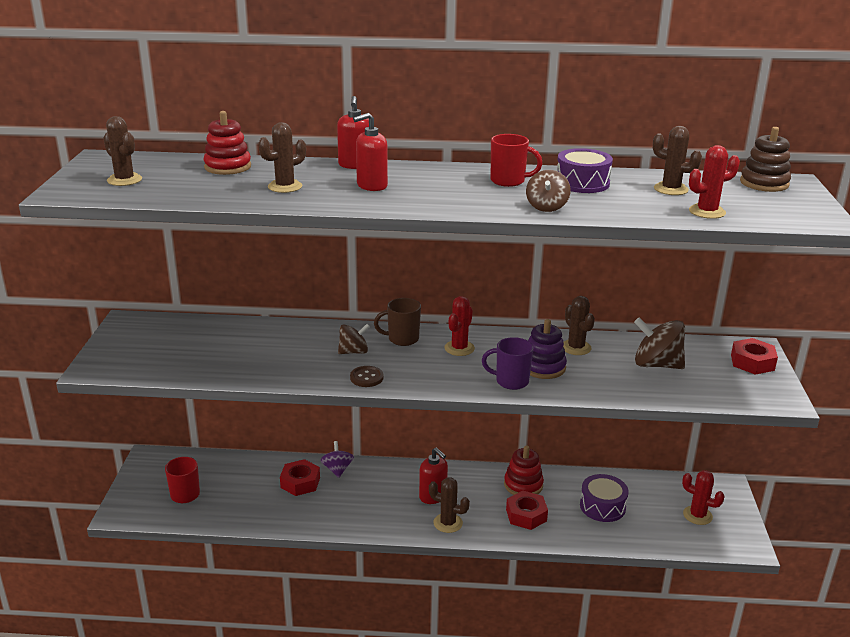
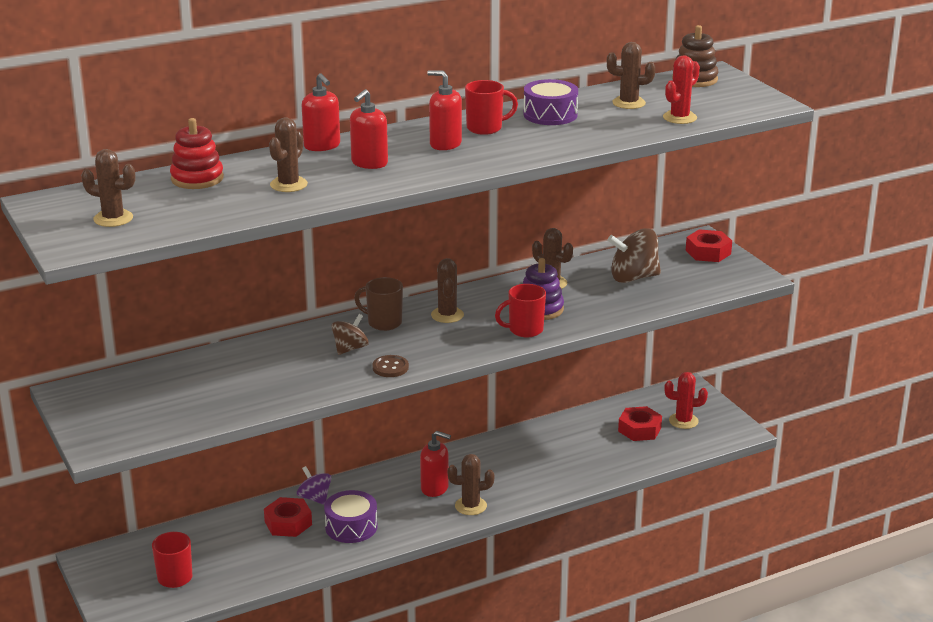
camera: 30 degrees left, 0 degrees up
brown mug [374,298,421,346] -> brown mug turned 60 degrees clockwise [354,277,403,331]
red cactus [444,296,475,356] -> brown cactus [431,258,464,323]
purple mug [482,337,533,390] -> red mug [495,284,546,337]
red stacking toy [504,445,544,495] -> none
red nut [506,491,548,530] -> red nut moved to [618,406,662,441]
brown spinning top [526,170,571,212] -> none
purple drum [580,474,629,522] -> purple drum moved to [324,490,378,543]
none -> red soap dispenser [427,70,462,150]

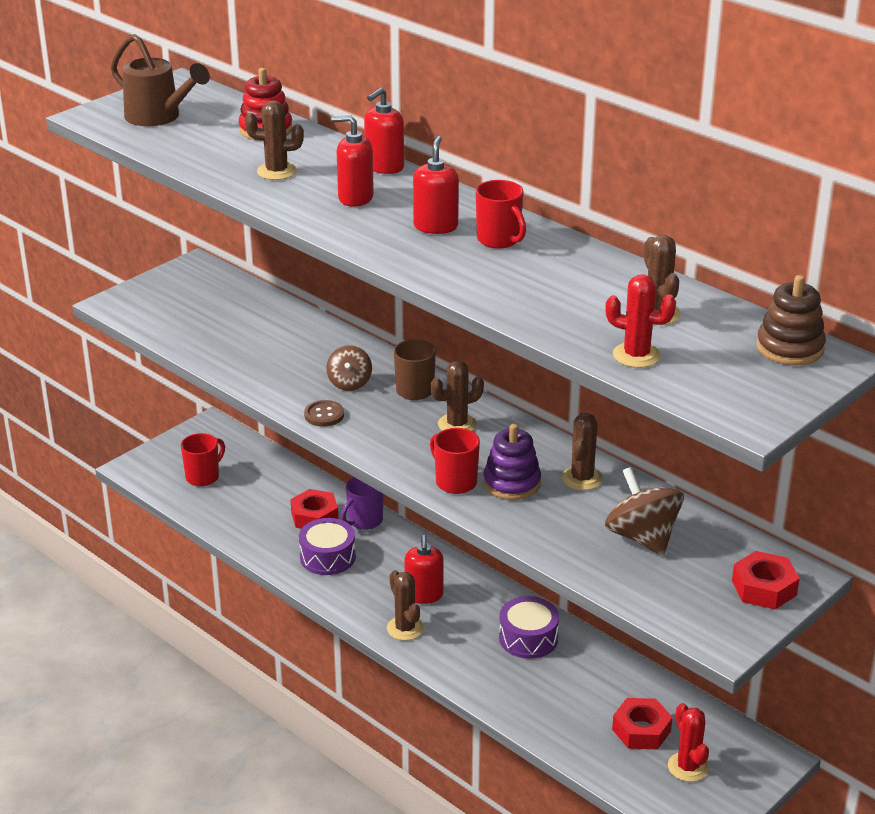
camera: 70 degrees right, 5 degrees up
brown cactus [81,149,135,227] -> brown watering can [111,34,210,126]
purple spinning top [297,466,332,505] -> purple mug [341,477,384,530]
brown spinning top [331,314,369,355] -> brown spinning top turned 75 degrees clockwise [326,345,372,391]
purple drum [523,79,578,125] -> purple drum moved to [499,596,559,659]

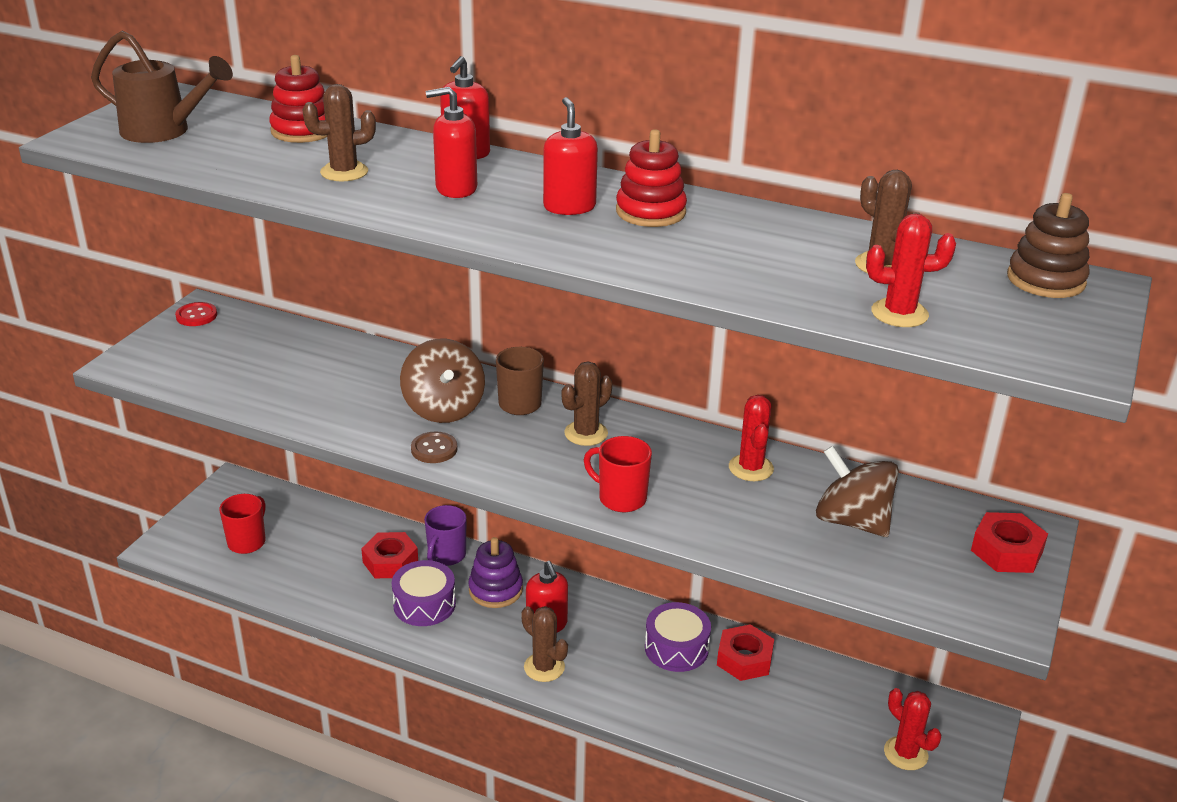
camera: 20 degrees left, 0 degrees up
brown spinning top [326,345,372,391] -> brown spinning top [400,339,485,423], size x1.61
red mug [475,180,526,249] -> red stacking toy [616,129,687,227]
purple stacking toy [483,424,541,500] -> purple stacking toy moved to [468,537,523,608]
brown cactus [562,413,603,490] -> red cactus [729,395,774,481]
red nut [612,698,673,749] -> red nut moved to [717,624,774,681]
none -> red button [175,302,217,326]

